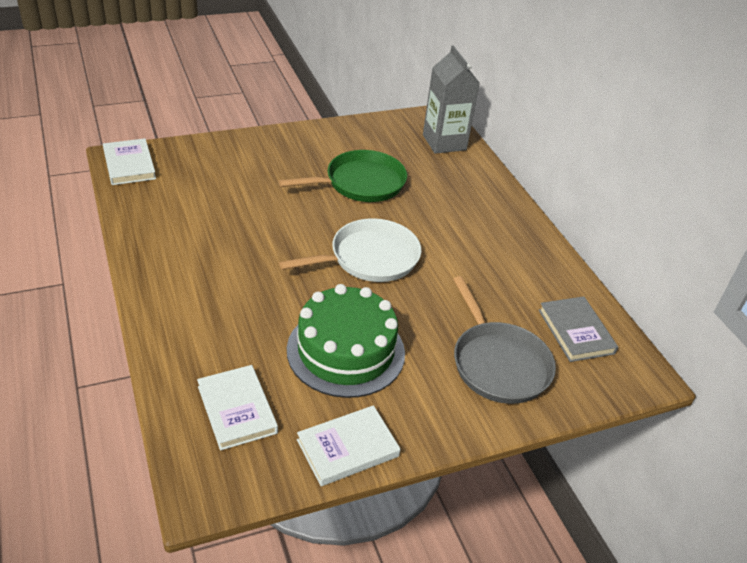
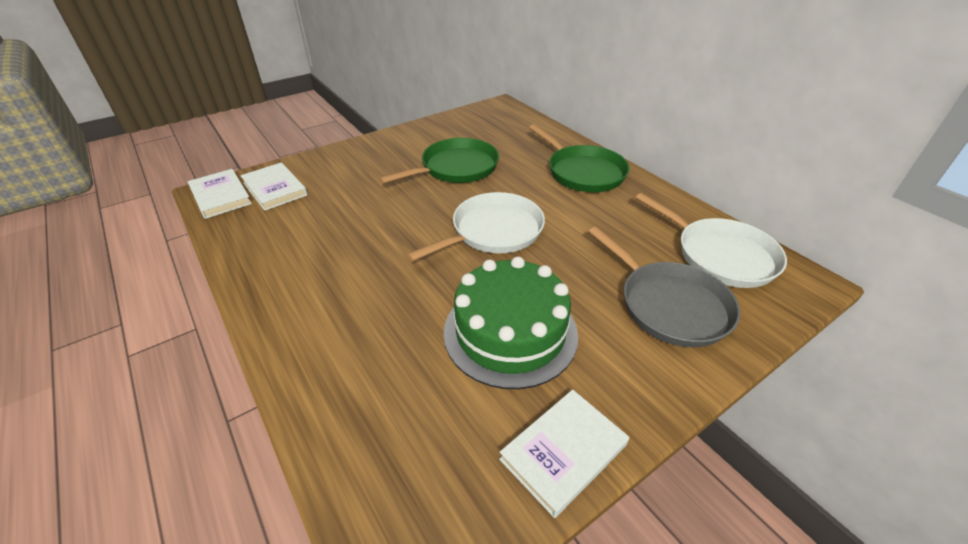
camera: 10 degrees left, 0 degrees up
white book [197,365,278,451] -> white book moved to [240,162,307,211]
grey carton [423,46,480,154] -> none
grey book [539,296,618,362] -> white pan [635,193,787,288]
none -> green pan [529,124,630,192]

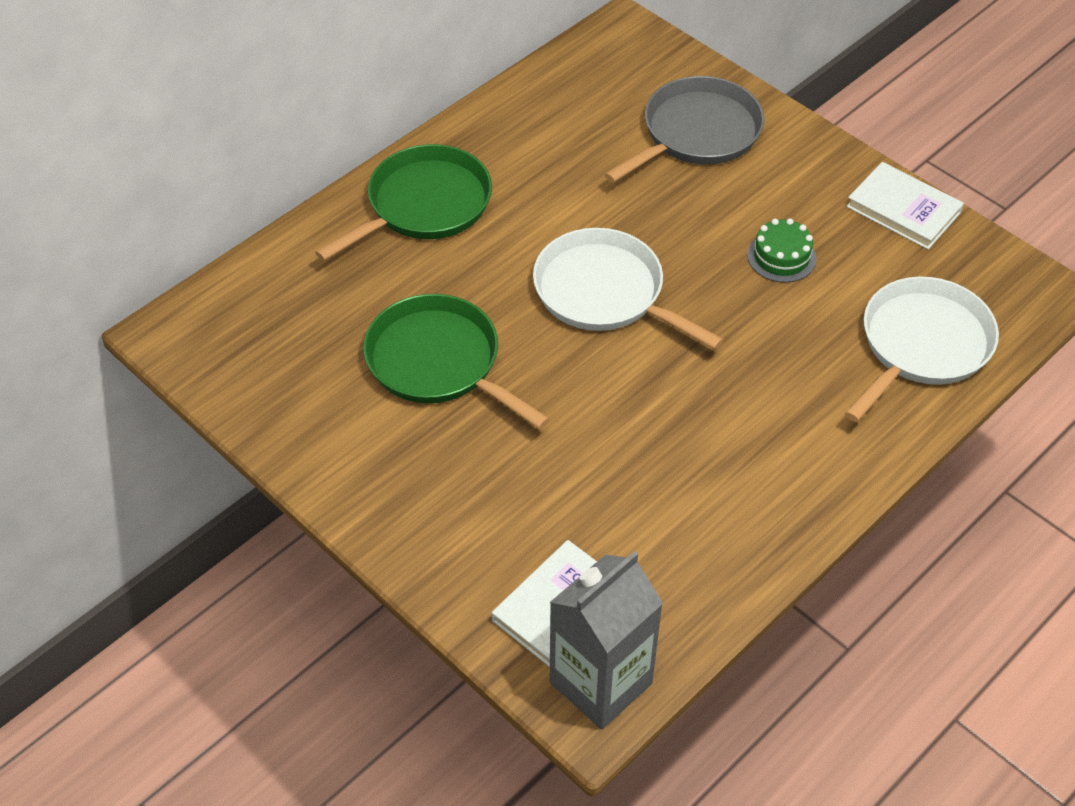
camera: 100 degrees left, 10 degrees up
white book [188,169,252,219] -> grey carton [550,551,663,730]
green cake [443,257,578,389] -> green cake [747,218,816,283], size x0.46
white pan [635,193,787,288] -> white pan moved to [845,277,999,422]

